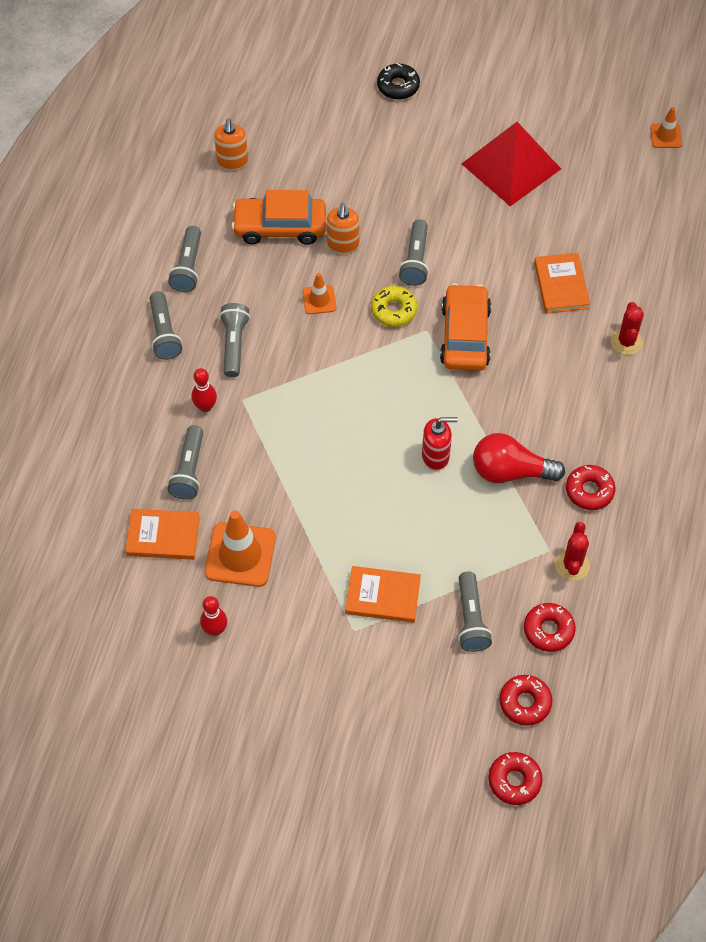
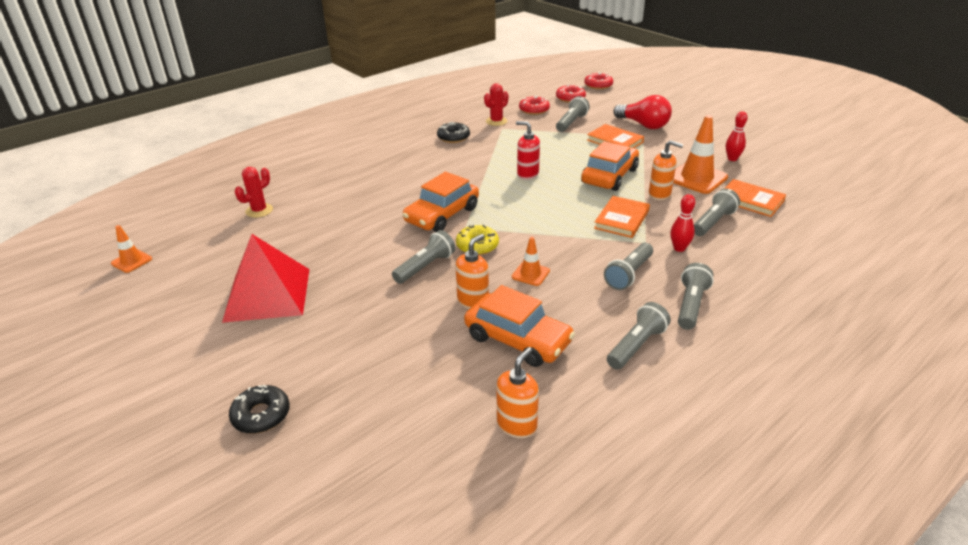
camera: 145 degrees left, 25 degrees down
red light bulb [473,433,565,483] -> red light bulb moved to [613,95,672,129]
orange book [534,253,590,314] -> orange book moved to [594,196,650,238]
red donut [566,465,616,510] -> black donut [437,122,470,143]
red cactus [611,302,644,355] -> red cactus moved to [235,167,273,218]
none -> orange car [581,141,639,191]
none -> orange soap dispenser [649,140,683,201]

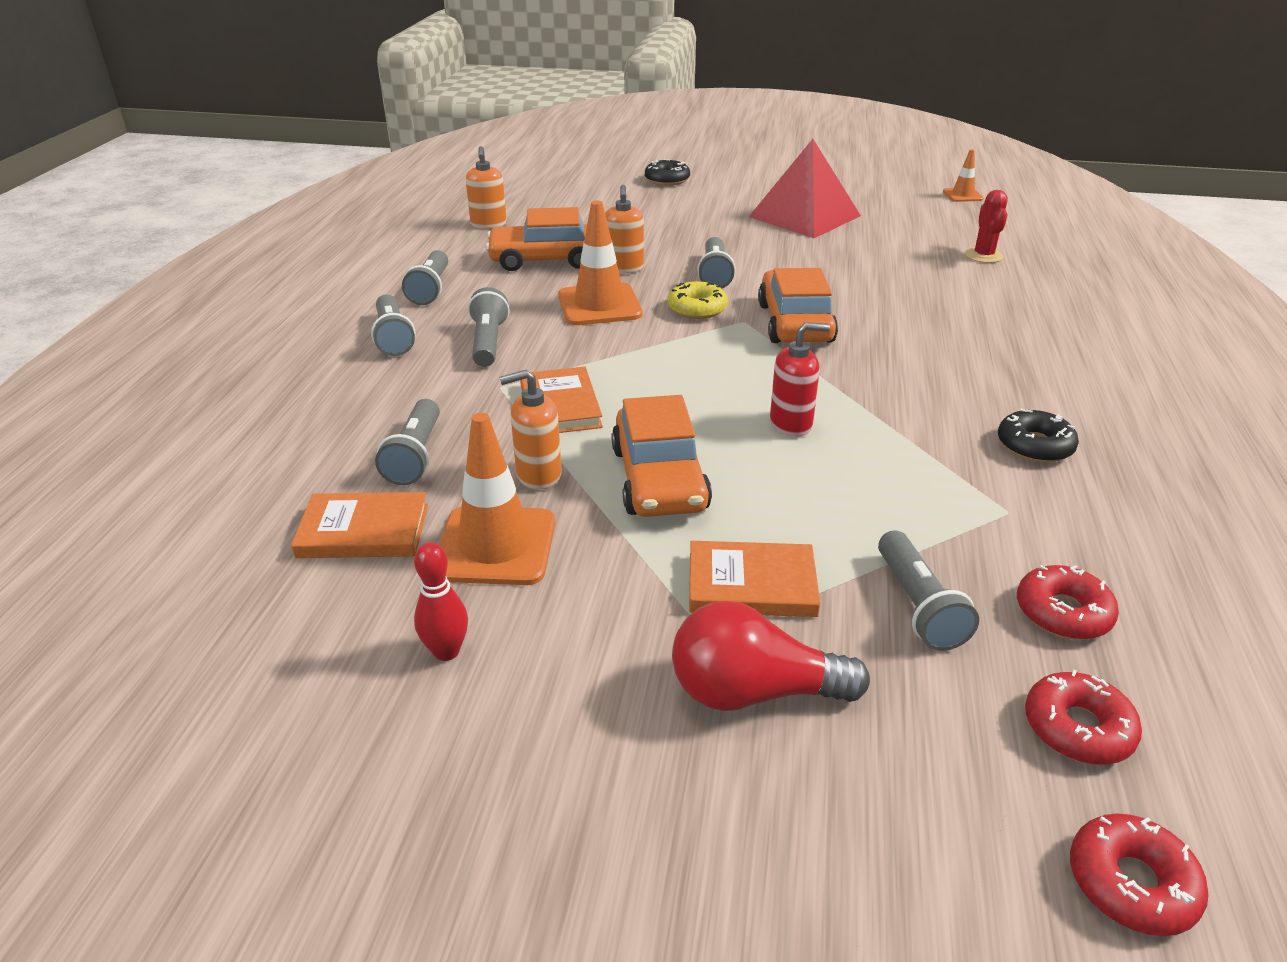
camera: 140 degrees right, 0 degrees up
red cactus [484,83,508,126] -> none
orange traffic cone [512,237,550,286] -> orange traffic cone [558,200,643,325], size x1.86
red bowling pin [670,194,695,252] -> none

